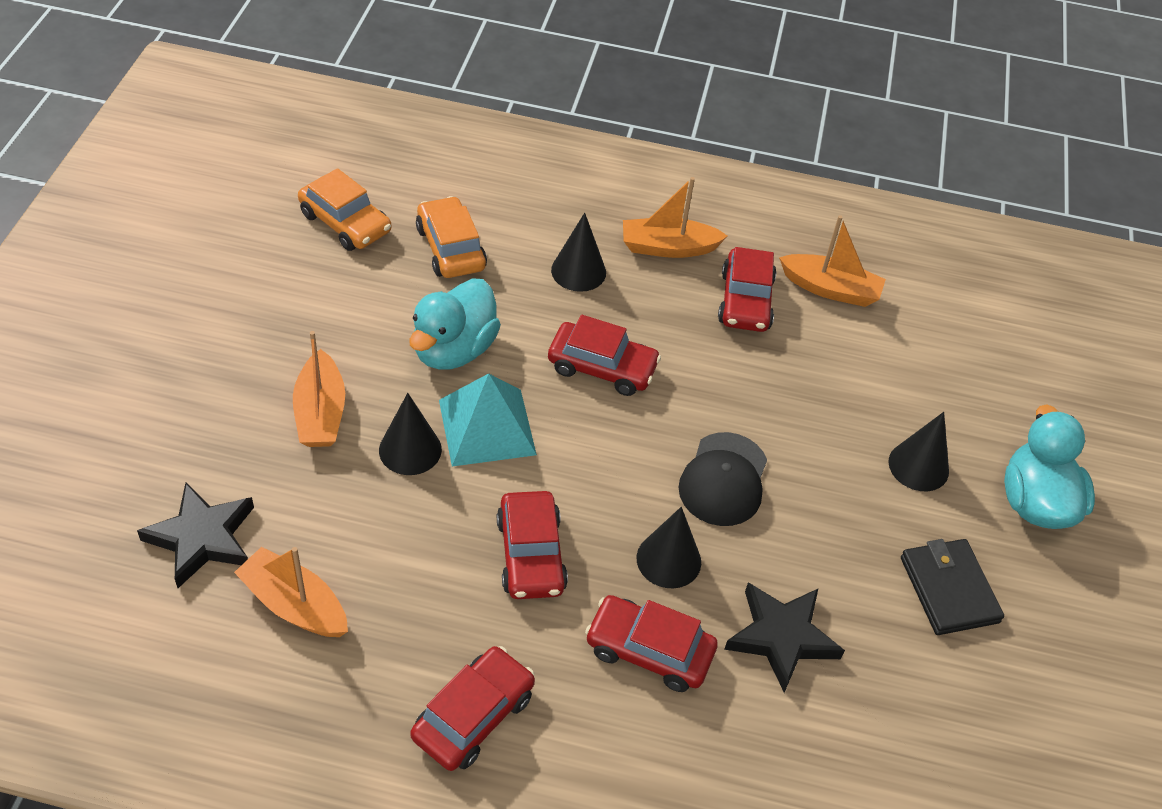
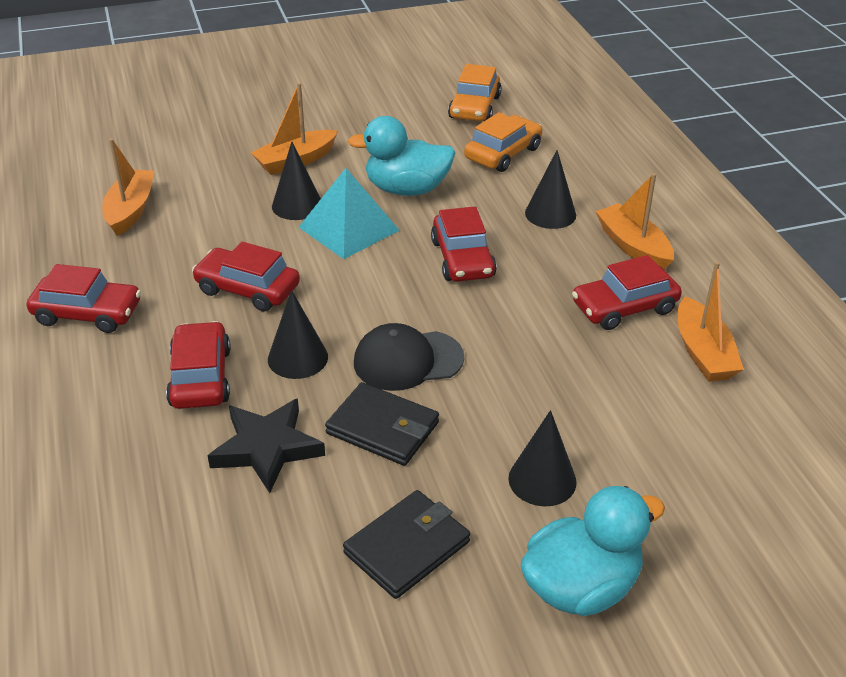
camera: 65 degrees right, 10 degrees down
black star [137,483,254,588] -> none
red car [497,491,568,599] -> red car turned 60 degrees clockwise [192,242,300,312]
none -> black wallet [325,382,439,466]

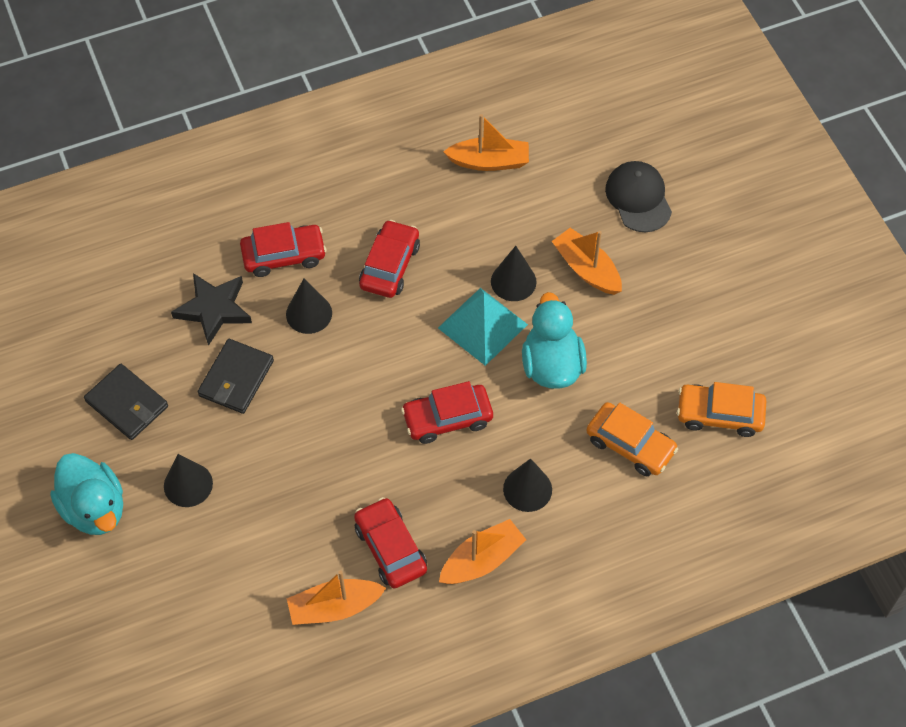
camera: 85 degrees right, 20 degrees up
red car [27,264,141,333] -> none
black cap [354,323,464,391] -> black cap moved to [605,161,672,232]

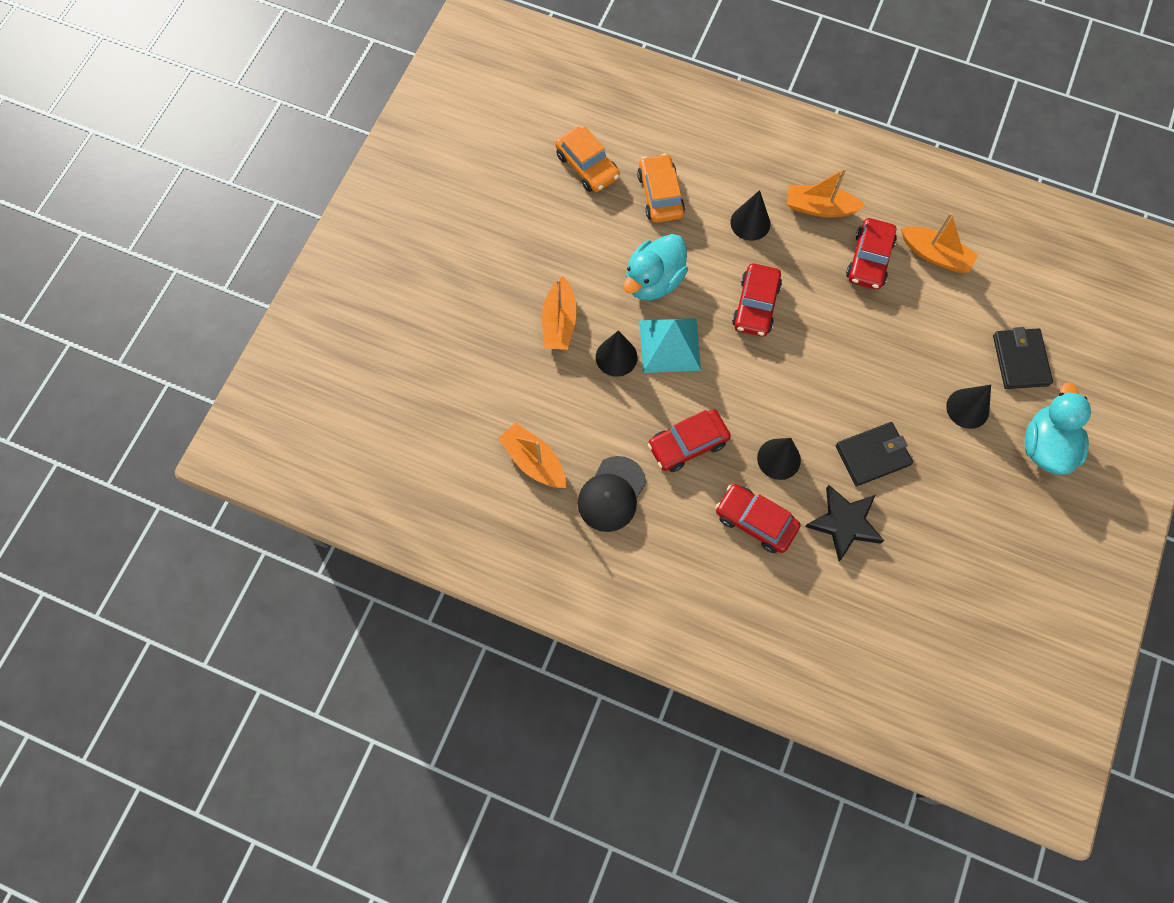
camera: 135 degrees left, 10 degrees up
black wallet [84,364,168,440] -> black wallet moved to [993,327,1053,389]
red car [401,381,493,444] -> red car turned 75 degrees clockwise [732,263,782,336]
black cap [605,161,672,232] -> black cap moved to [578,456,646,532]

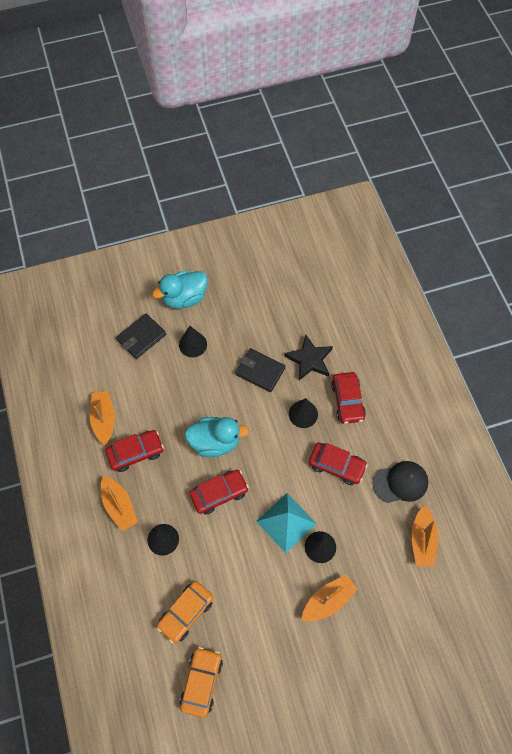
camera: 130 degrees left, 5 degrees down
turquoise duck [623,234,688,301] -> turquoise duck moved to [185,417,249,457]

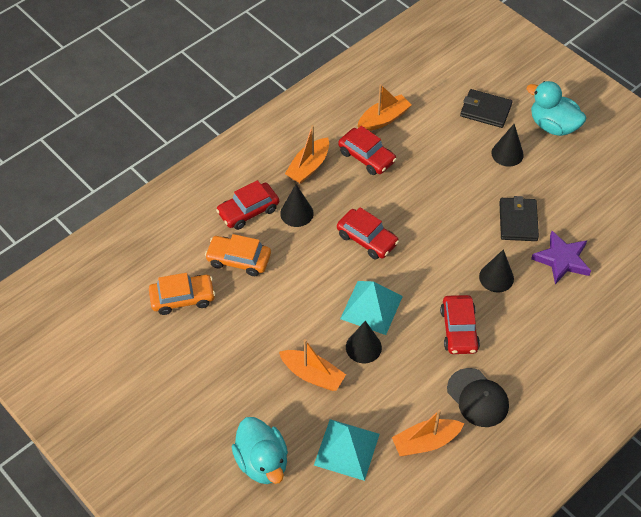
camera: 65 degrees right, 10 degrees down
turquoise duck [185,417,249,457] -> turquoise duck moved to [232,417,288,484]
black star [284,334,333,380] -> purple star [531,231,591,284]
red car [331,372,366,424] -> red car moved to [216,180,279,230]
none -> turquoise pyramid [314,419,380,481]

